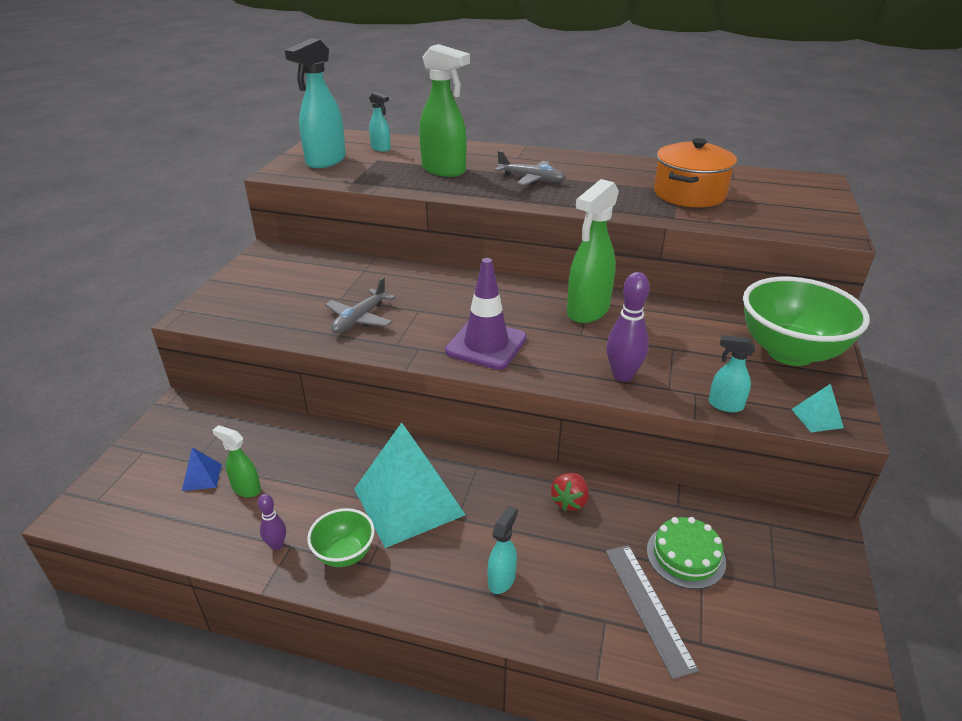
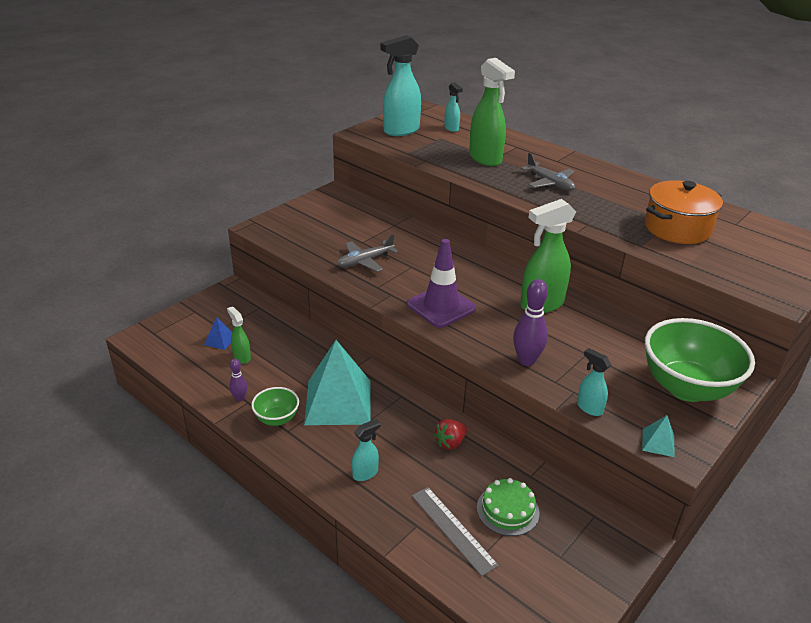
camera: 25 degrees right, 0 degrees up
grey ruler [606,545,699,679] -> grey ruler turned 45 degrees counterclockwise [412,487,499,576]

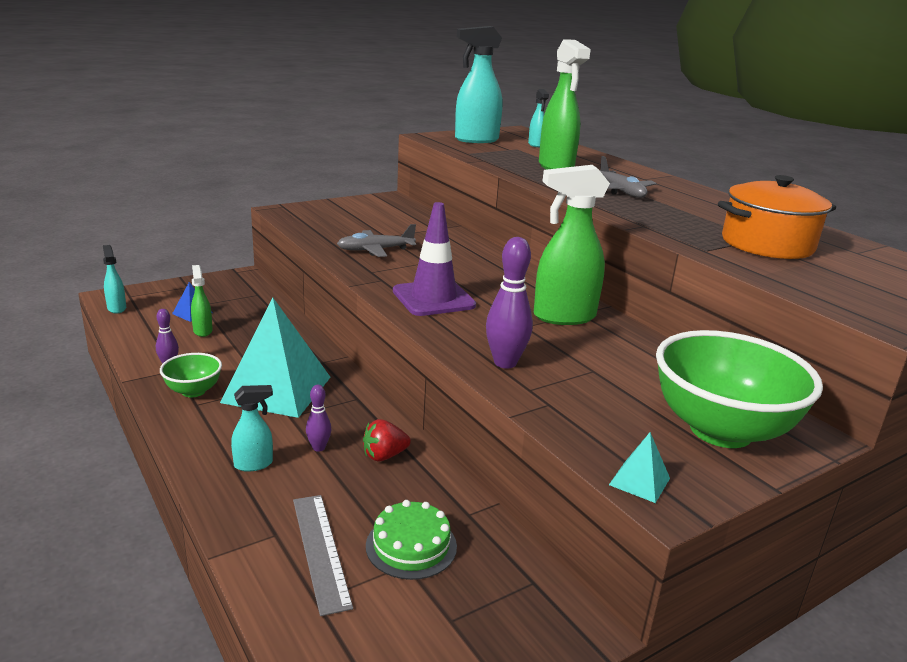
camera: 15 degrees right, 10 degrees down
turquoise spray bottle [577,348,611,416] -> turquoise spray bottle moved to [103,245,126,314]
none -> purple bowling pin [306,385,331,452]

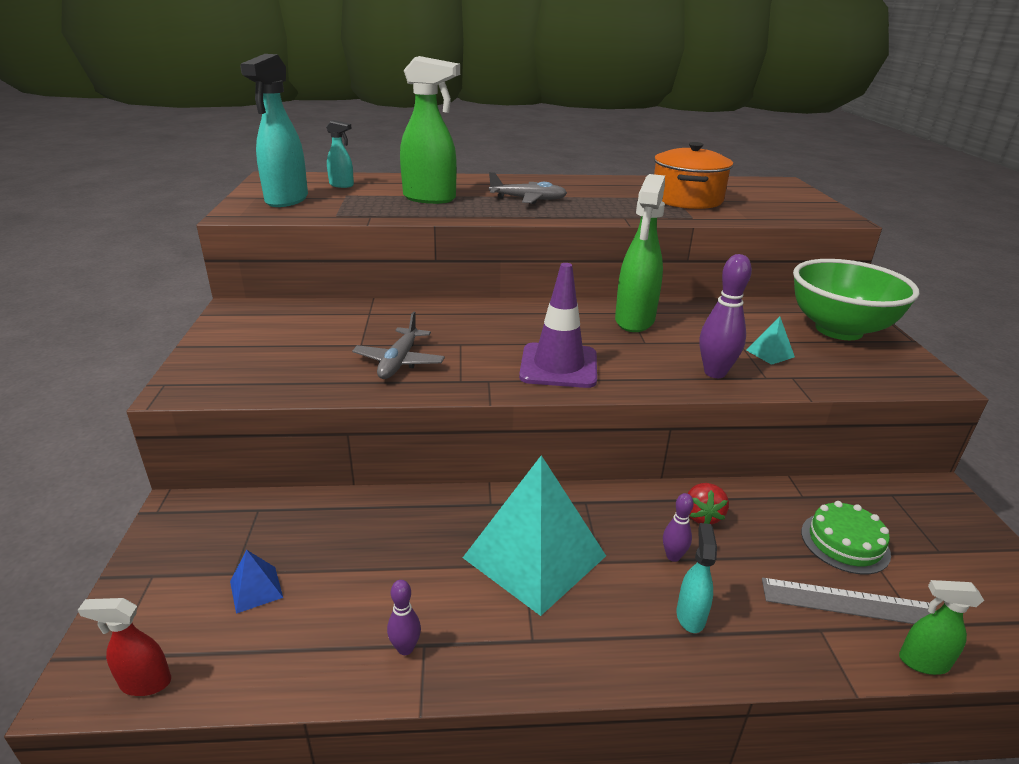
camera: 60 degrees left, 5 degrees up
turquoise spray bottle [103,245,126,314] -> red spray bottle [78,598,171,696]
green bowl [160,353,222,397] -> none
green spray bottle [191,265,213,337] -> green spray bottle moved to [899,580,984,675]
turquoise pyramid [609,432,670,503] -> turquoise pyramid moved to [746,316,795,365]

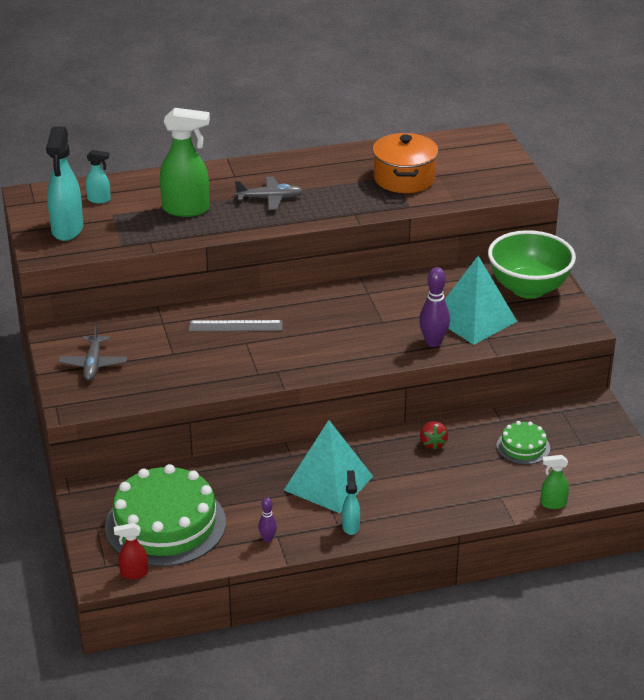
camera: 10 degrees left, 5 degrees up
blue pyramid [230,550,283,614] -> green cake [105,464,226,567]
grey plane [352,311,445,379] -> grey plane moved to [58,324,127,381]
purple traffic cone [519,263,597,388] -> none
green spray bottle [615,174,665,332] -> none
purple bowling pin [663,493,694,562] -> none
turquoise spray bottle [677,523,717,633] -> turquoise spray bottle moved to [342,470,360,535]
turquoise pyramid [746,316,795,365] -> turquoise pyramid [445,256,517,345], size x2.48
grey ruler [762,578,936,624] -> grey ruler moved to [189,320,282,331]

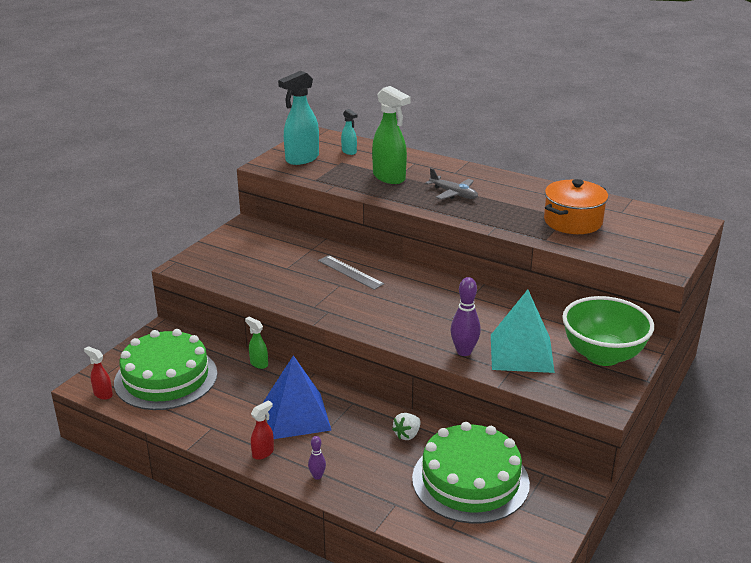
camera: 45 degrees right, 5 degrees down
grey plane [58,324,127,381] -> none
purple bowling pin [258,497,277,542] -> purple bowling pin moved to [308,436,326,480]
turquoise pyramid [284,420,373,513] -> blue pyramid [263,355,331,439]
turquoise spray bottle [342,470,360,535] -> red spray bottle [251,400,274,460]
red strawberry [420,421,448,449] -> white strawberry [392,413,421,440]
green cake [497,421,550,464] -> green cake [412,422,530,524], size x2.13
green spray bottle [541,455,569,509] -> green spray bottle moved to [245,317,268,369]

